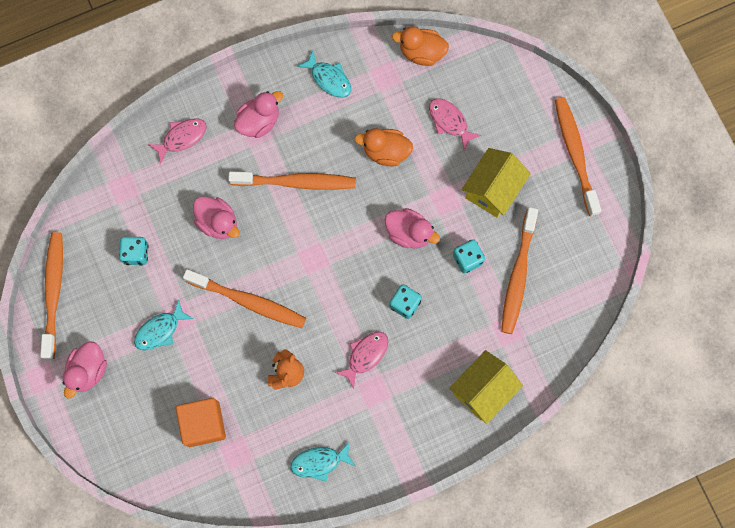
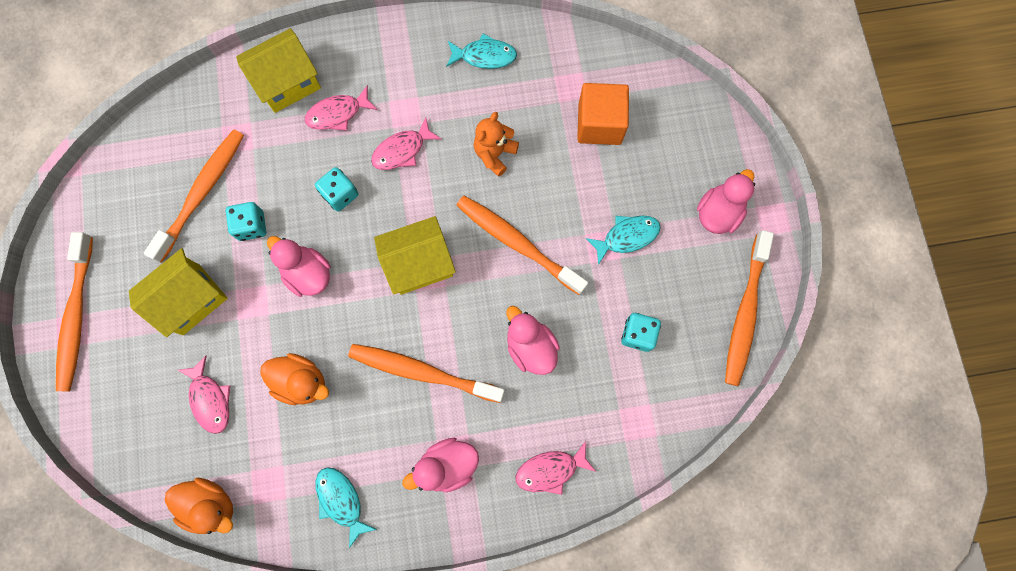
camera: 165 degrees left, 0 degrees up
none -> pink fish [305,85,377,131]
none -> yellow house [374,216,456,295]

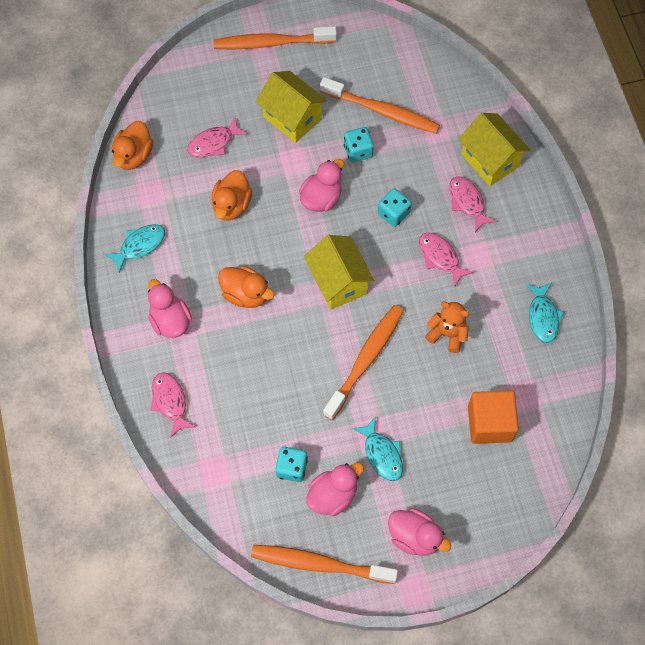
camera: 85 degrees right, 10 degrees down
orange toothbrush [348,344,505,403] -> orange duck [218,266,274,308]
pink duck [506,306,560,375] -> pink duck moved to [306,463,364,516]

